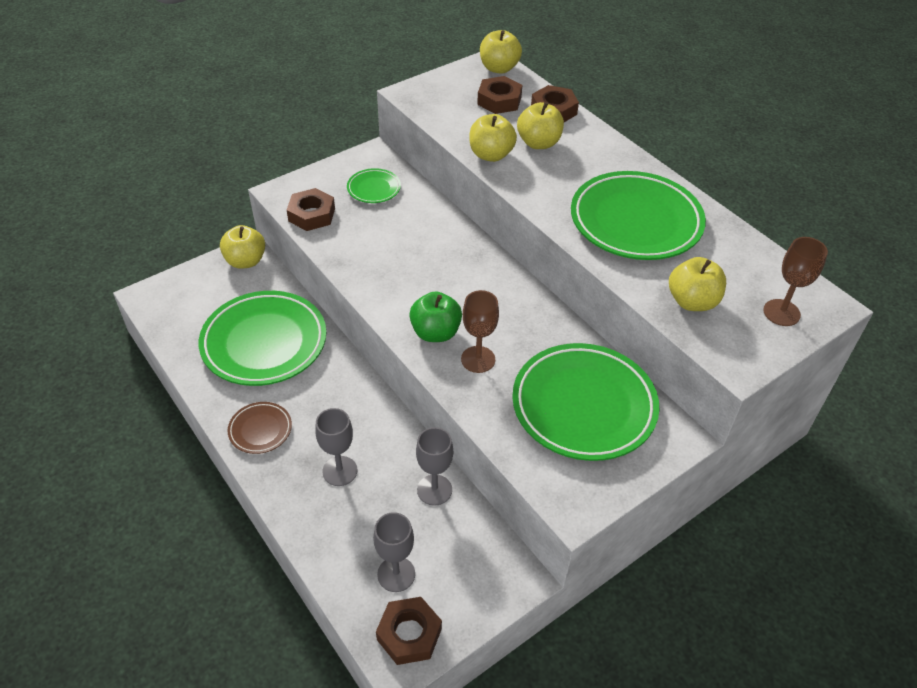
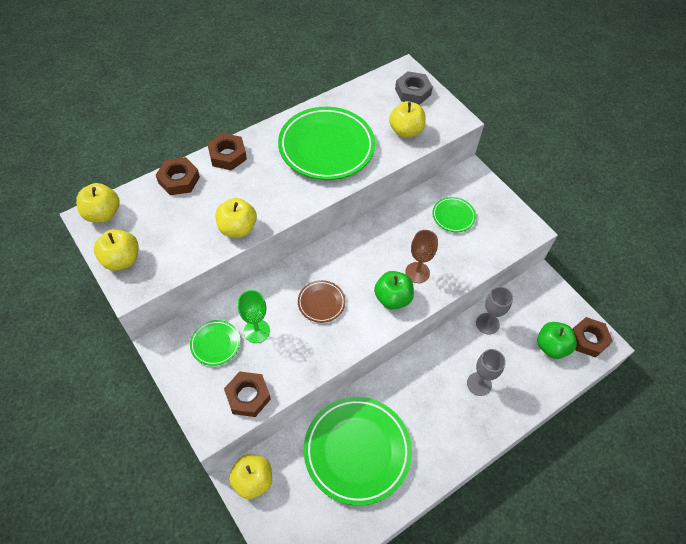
camera: 90 degrees left, 10 degrees up
brown plate [228,402,292,454] -> brown plate moved to [298,280,346,323]
grey goblet [373,512,415,592] -> green apple [537,322,577,359]
brown nut [477,76,522,114] -> brown nut moved to [207,133,247,170]
green plate [512,343,659,461] -> green plate [432,197,476,232], size x0.46
yellow apple [517,102,564,149] -> yellow apple moved to [94,229,138,271]
brown goblet [763,237,828,326] -> grey nut [395,71,433,105]
none -> green goblet [238,290,270,343]

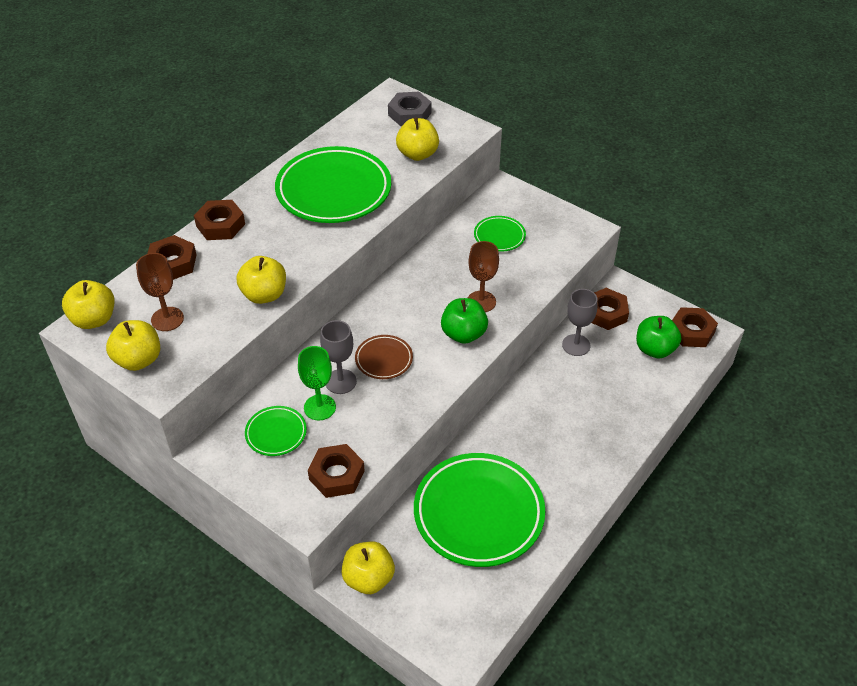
camera: 15 degrees left, 10 degrees down
grey goblet [467,349,506,396] -> grey goblet moved to [320,320,357,394]
none -> brown goblet [136,253,184,331]
none -> brown nut [592,288,629,330]

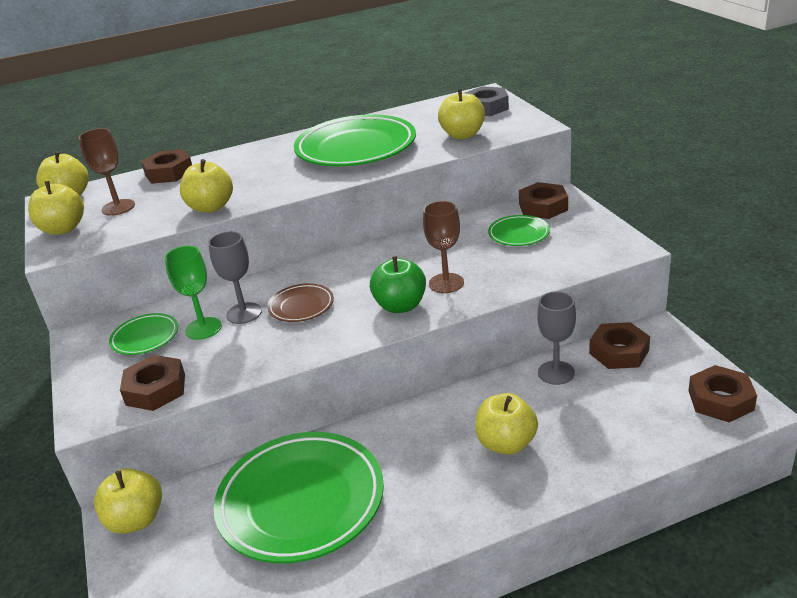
camera: 35 degrees right, 15 degrees down
brown nut [194,200,245,240] -> brown nut moved to [519,182,568,219]
green apple [636,316,681,358] -> none
none -> yellow apple [475,393,538,455]

